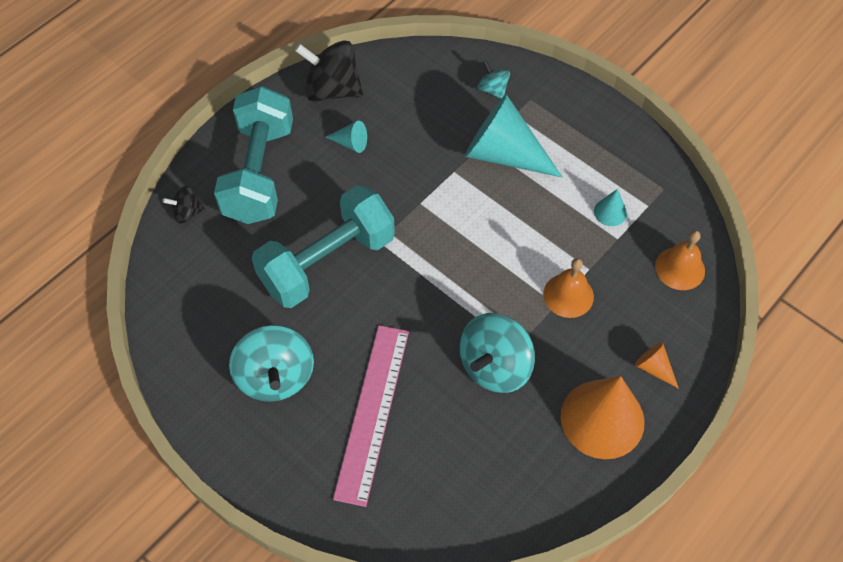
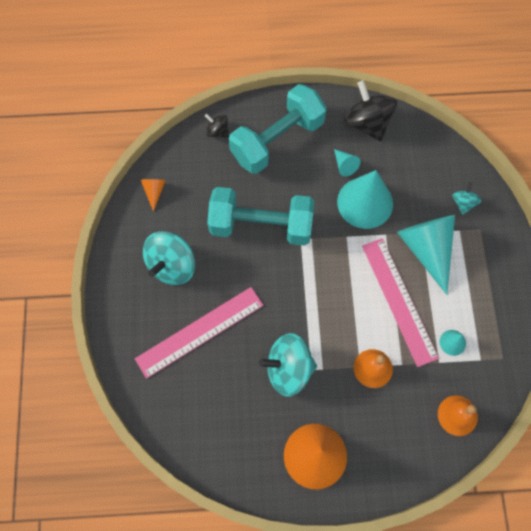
camera: 45 degrees right, 10 degrees up
orange cone [634,342,679,389] -> orange cone moved to [141,179,166,212]
none -> turquoise cone [337,170,393,229]
none -> pink ruler [362,238,439,367]

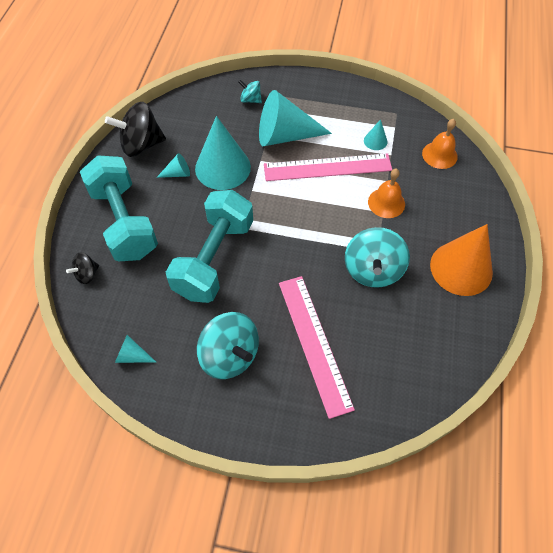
camera: 75 degrees left, 10 degrees down
orange cone [141,179,166,212] -> turquoise cone [115,335,156,363]

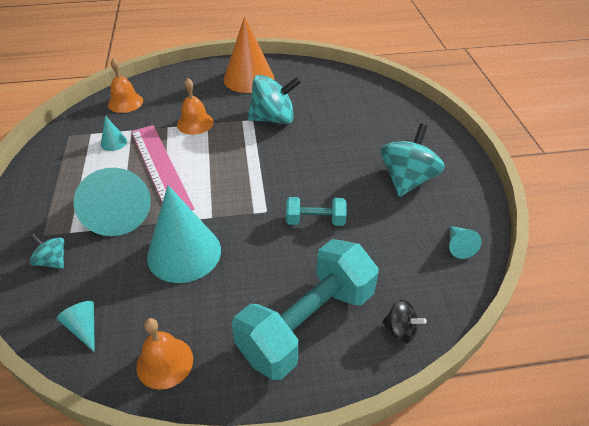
camera: 110 degrees left, 15 degrees down
black spinning top [105,102,166,157] -> orange bell [136,318,193,390]
turquoise cone [156,153,190,178] -> turquoise cone moved to [57,301,95,352]
turquoise dumbbell [166,190,253,303] -> turquoise dumbbell [286,197,346,226], size x0.48
turquoise spinning top [238,80,262,103] -> turquoise spinning top turned 120 degrees clockwise [30,234,64,269]
pink ruler [279,276,355,419] -> none

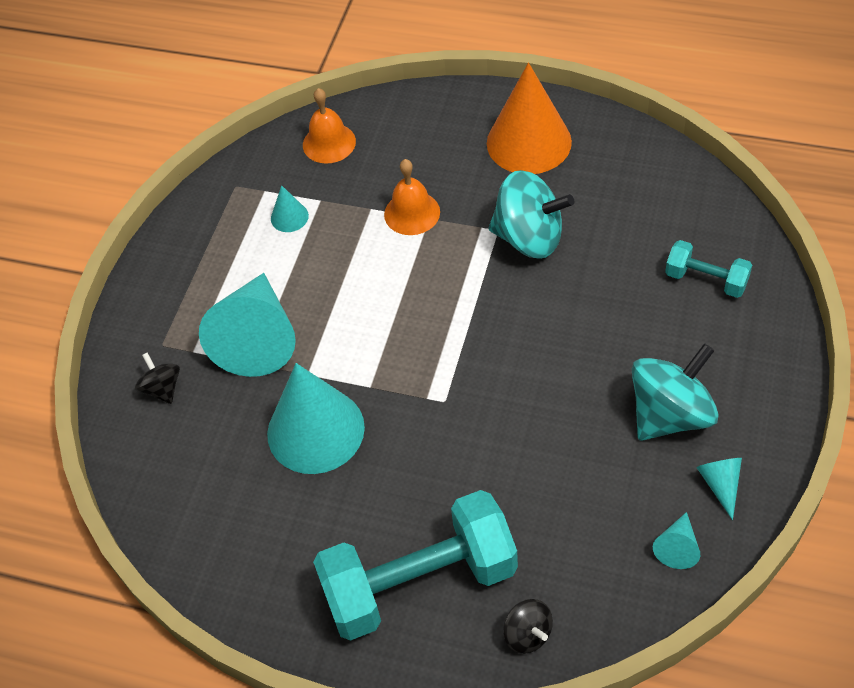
camera: 30 degrees right, 10 degrees up
turquoise spinning top [30,234,64,269] -> black spinning top [135,353,180,404]
turquoise cone [57,301,95,352] -> turquoise cone moved to [696,458,742,520]
pink ruler [131,125,194,210] -> none
orange bell [136,318,193,390] -> none
turquoise dumbbell [286,197,346,226] -> turquoise dumbbell moved to [665,240,752,298]

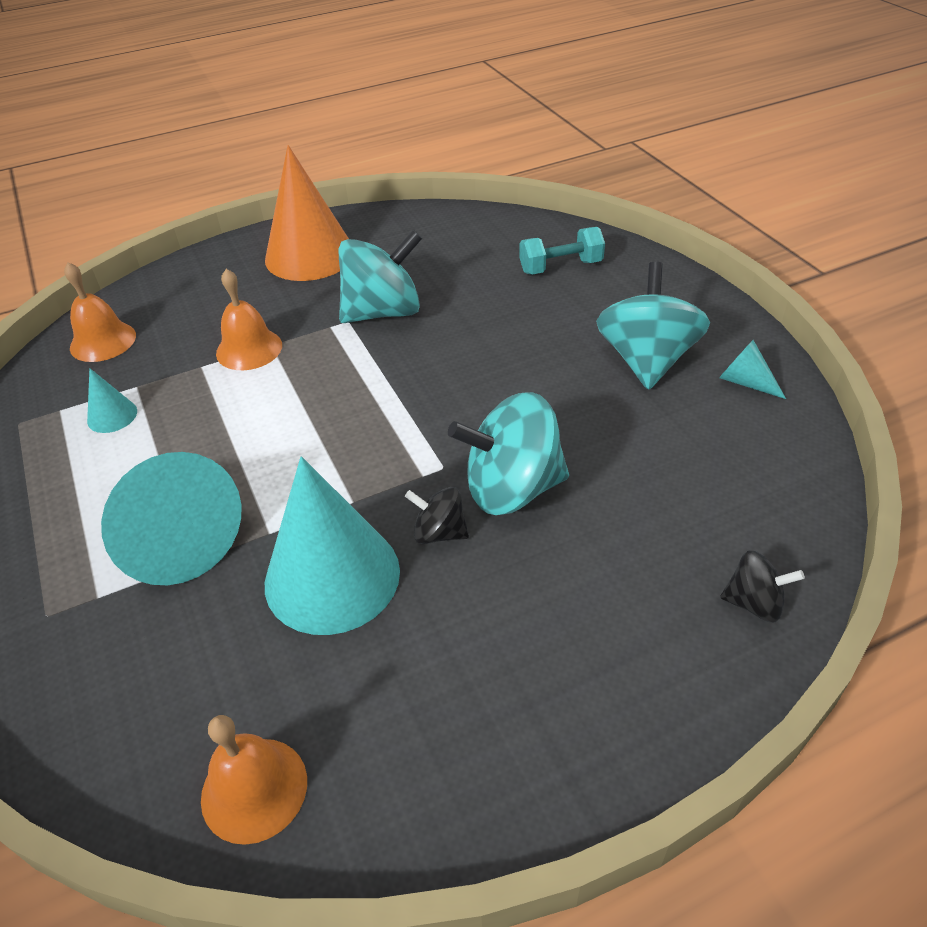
camera: 45 degrees left, 10 degrees down
black spinning top [135,353,180,404] -> black spinning top moved to [405,487,469,544]
turquoise dumbbell [313,490,518,641] -> none
turquoise cone [653,512,700,569] -> none
none -> orange bell [201,715,307,845]
none -> turquoise spinning top [448,392,569,515]

